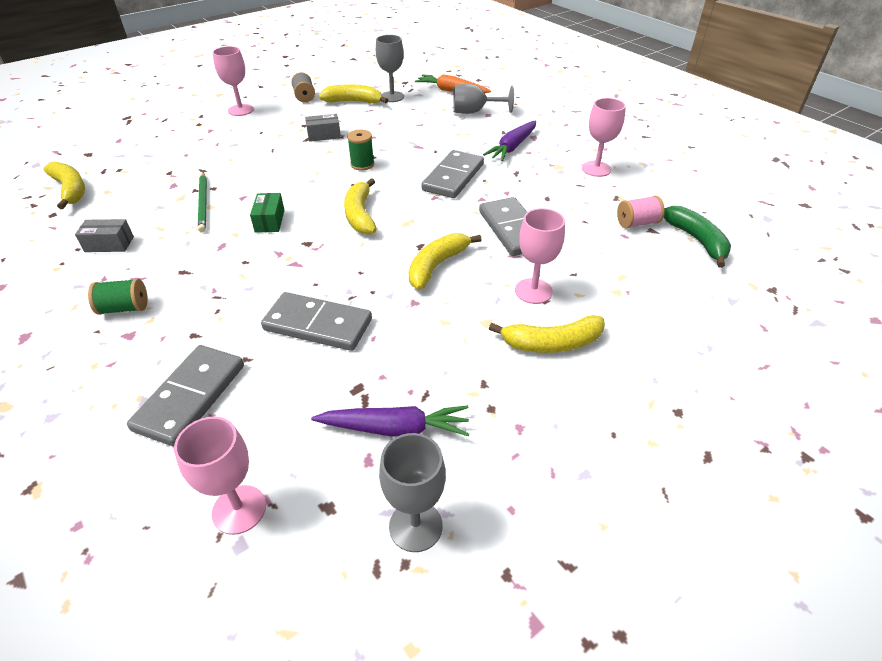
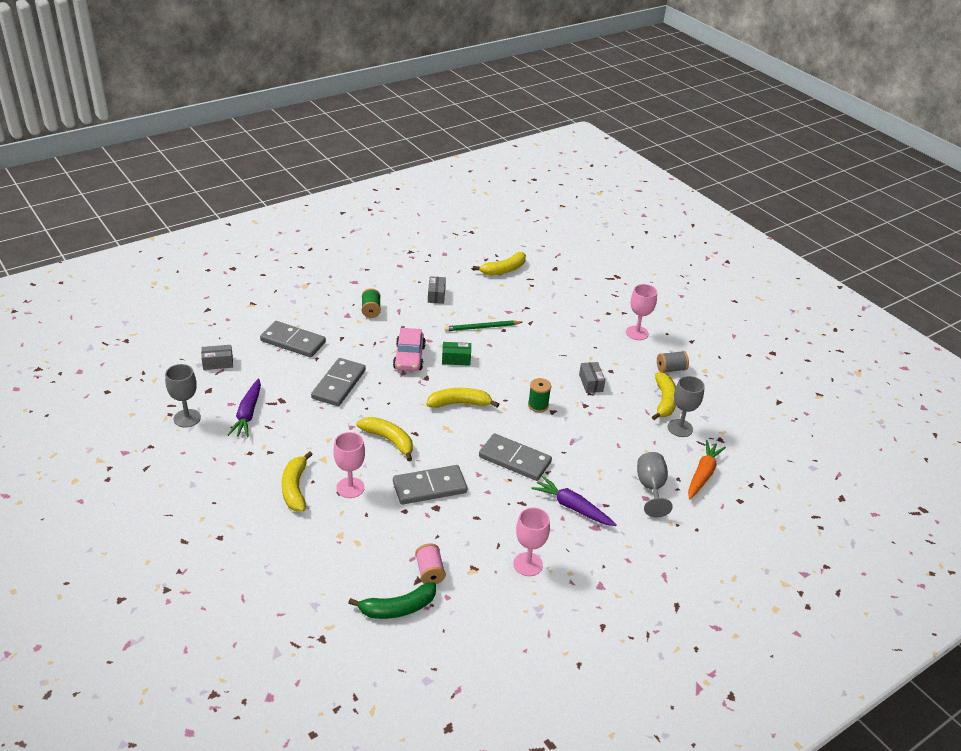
camera: 90 degrees right, 5 degrees down
pink goblet [174,417,266,535] -> grey box [201,345,233,370]
none -> pink car [393,328,426,371]

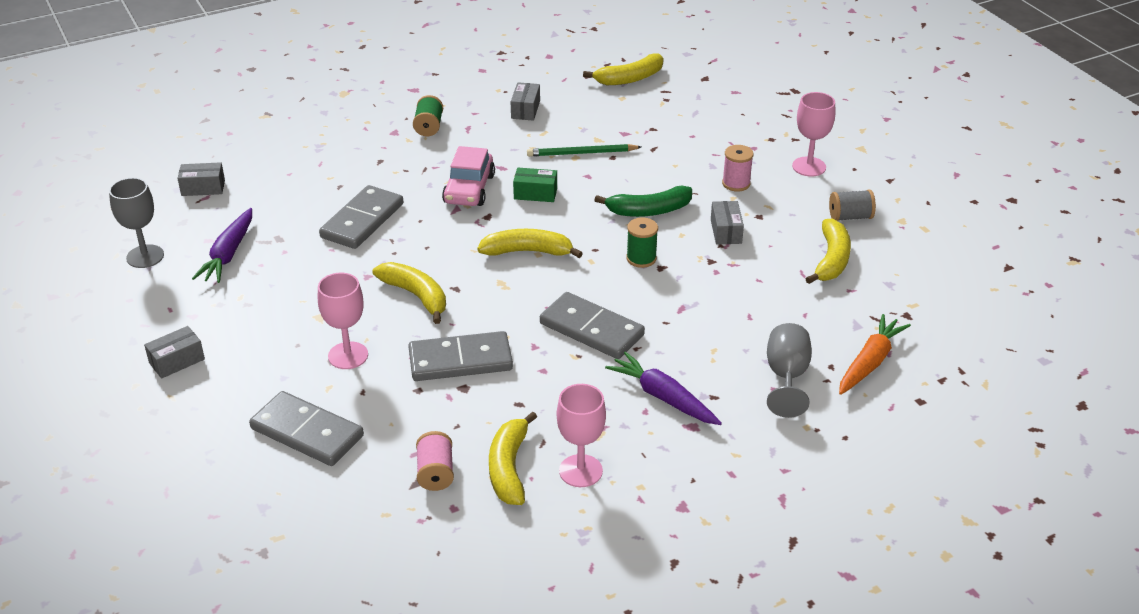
camera: 10 degrees right, 0 degrees up
grey domino [260,321,326,357] -> grey domino moved to [249,391,364,466]
yellow banana [282,451,313,512] -> yellow banana moved to [489,411,537,505]
green banana [348,582,436,619] -> green banana moved to [594,186,692,217]
grey goblet [668,376,705,437] -> none
none -> grey box [144,326,205,379]
none -> pink spool [722,145,754,192]

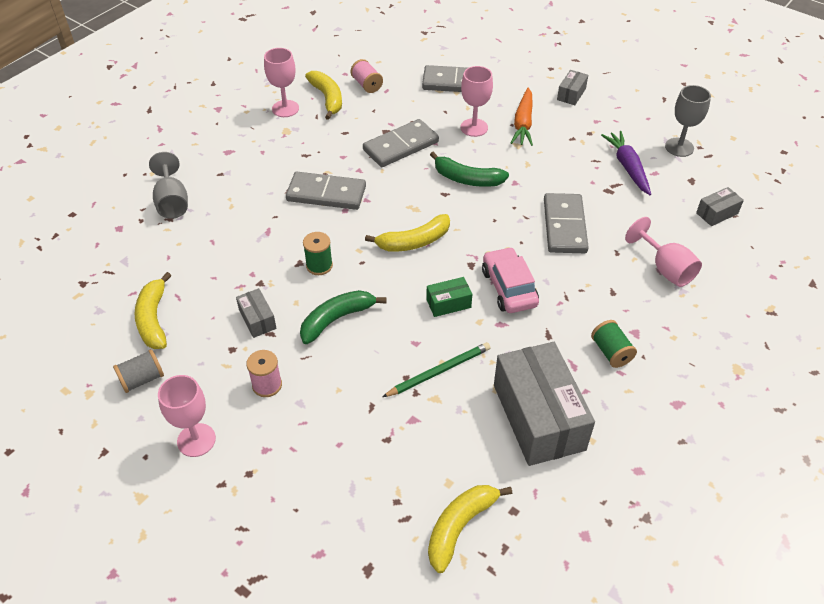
camera: 155 degrees right, 10 degrees up
yellow banana [373,262,446,324] -> green banana [430,151,509,187]
grey box [511,82,540,121] -> grey box [494,342,595,466], size x2.25
purple carrot [605,351,722,425] -> none
orange carrot [839,314,911,395] -> orange carrot moved to [511,88,533,146]
none -> pink goblet [625,217,702,287]

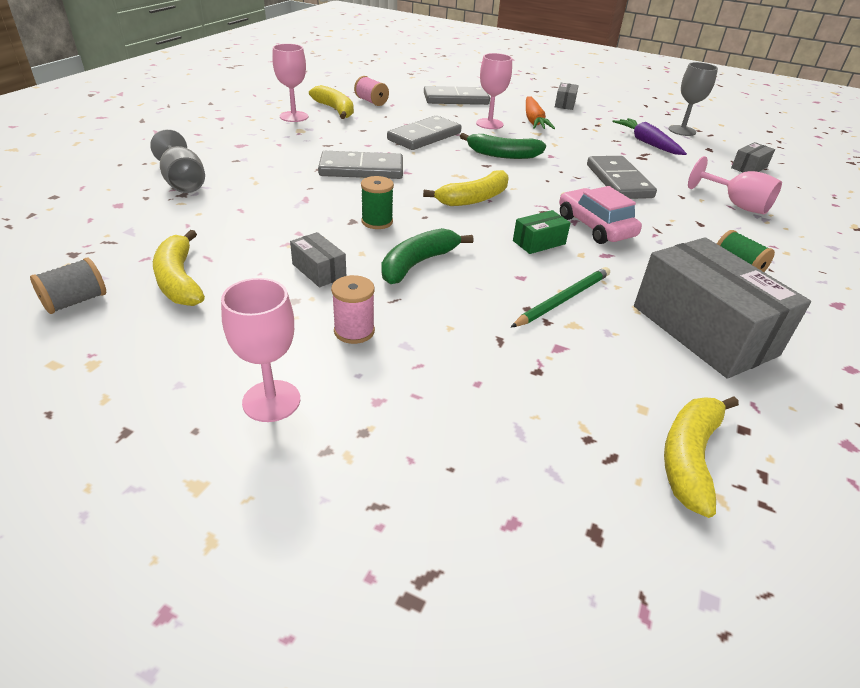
camera: 15 degrees left, 10 degrees down
grey spool [113,349,164,393] -> grey spool moved to [30,257,106,314]

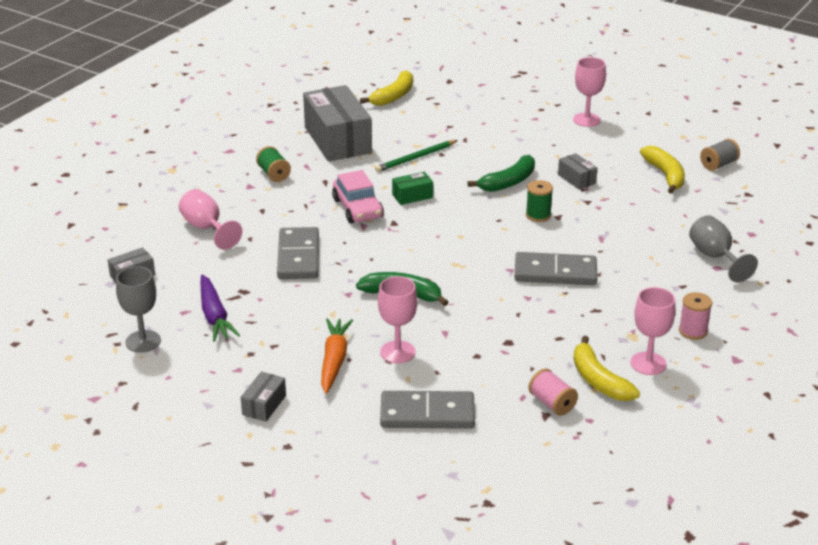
camera: 170 degrees left, 5 degrees down
pink spool [331,275,375,344] -> pink spool moved to [679,292,712,340]
grey domino [387,115,462,150] -> none
yellow banana [423,170,508,206] -> none

